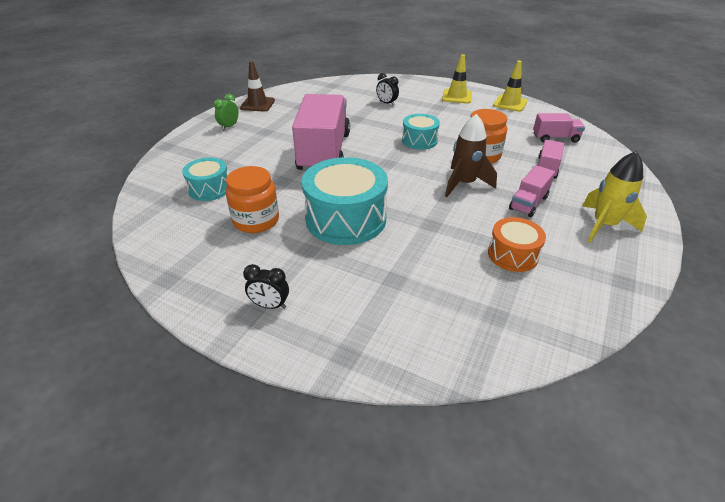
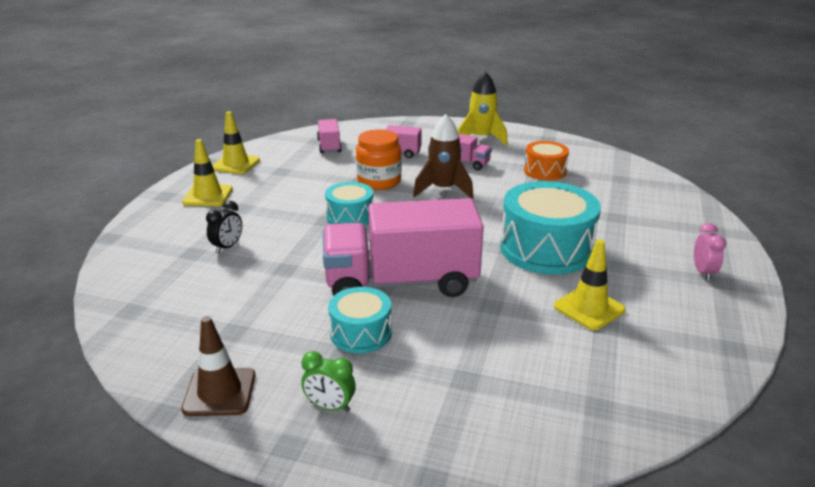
camera: 100 degrees left, 10 degrees down
turquoise drum [182,158,228,201] -> turquoise drum moved to [328,287,392,353]
orange jar [226,166,279,233] -> yellow traffic cone [554,239,626,330]
black clock [243,264,289,309] -> pink clock [694,223,726,280]

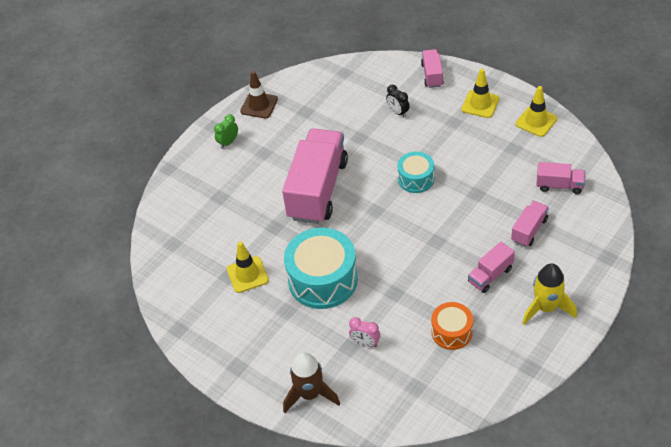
camera: 115 degrees right, 20 degrees up
turquoise drum [328,287,392,353] -> none
orange jar [356,129,401,190] -> none
brown rocket [413,114,473,199] -> brown rocket moved to [283,352,340,413]
pink clock [694,223,726,280] -> pink clock moved to [349,317,380,347]
none -> pink truck [421,49,444,88]

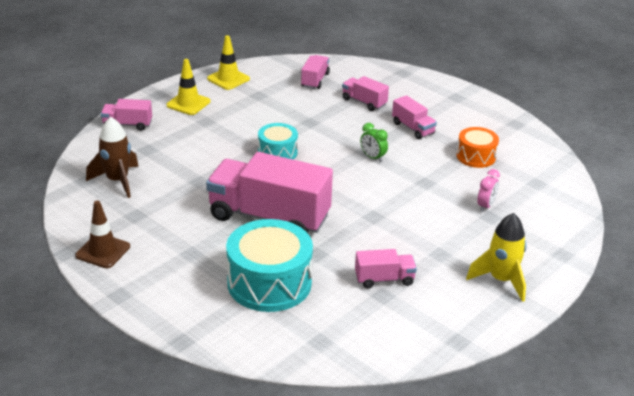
camera: 90 degrees left, 15 degrees down
green clock [214,114,238,149] -> green clock moved to [360,123,388,162]
yellow traffic cone [227,241,269,293] -> pink truck [355,249,417,288]
brown rocket [283,352,340,413] -> brown rocket moved to [86,117,139,198]
turquoise drum [284,228,358,309] -> turquoise drum moved to [226,219,313,312]
black clock [386,85,410,118] -> none
yellow rocket [522,263,577,325] -> yellow rocket moved to [466,213,527,302]

